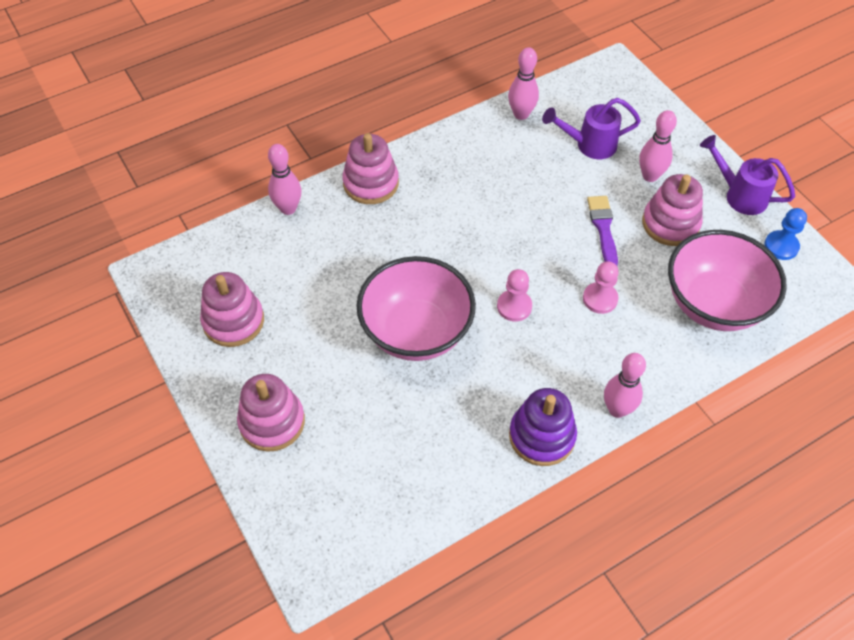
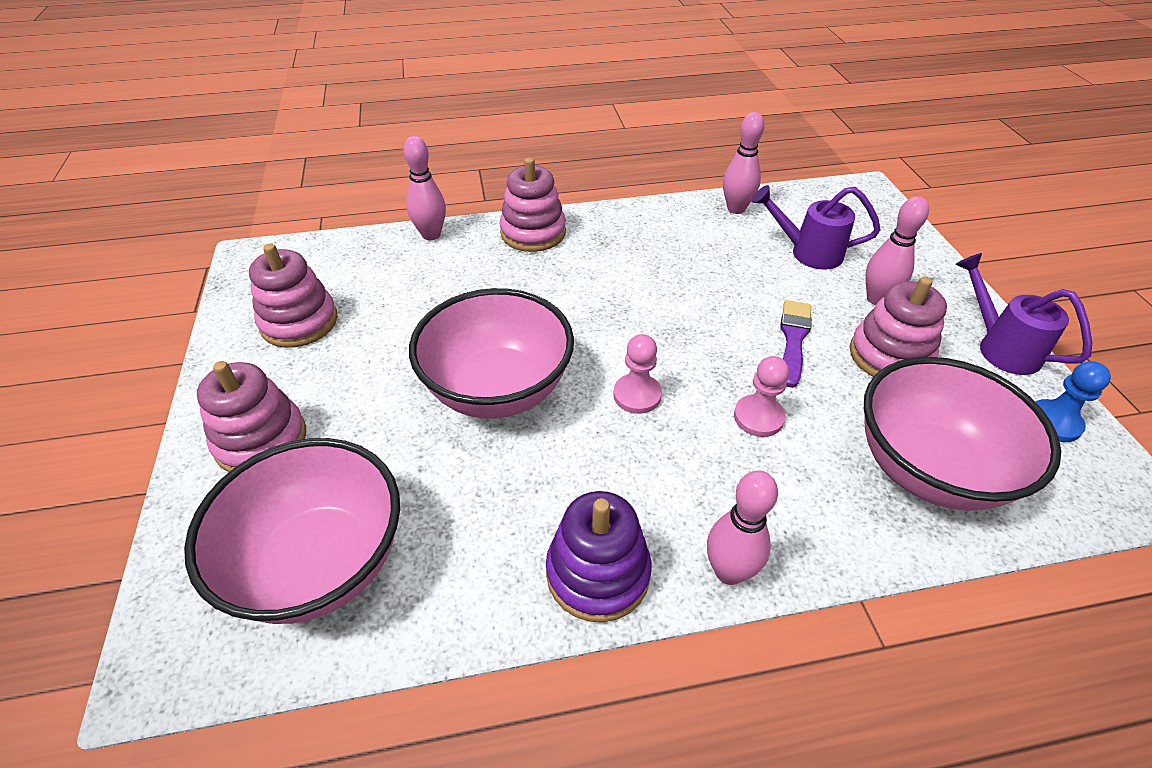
camera: 20 degrees right, 10 degrees down
none -> pink bowl [184,438,400,624]

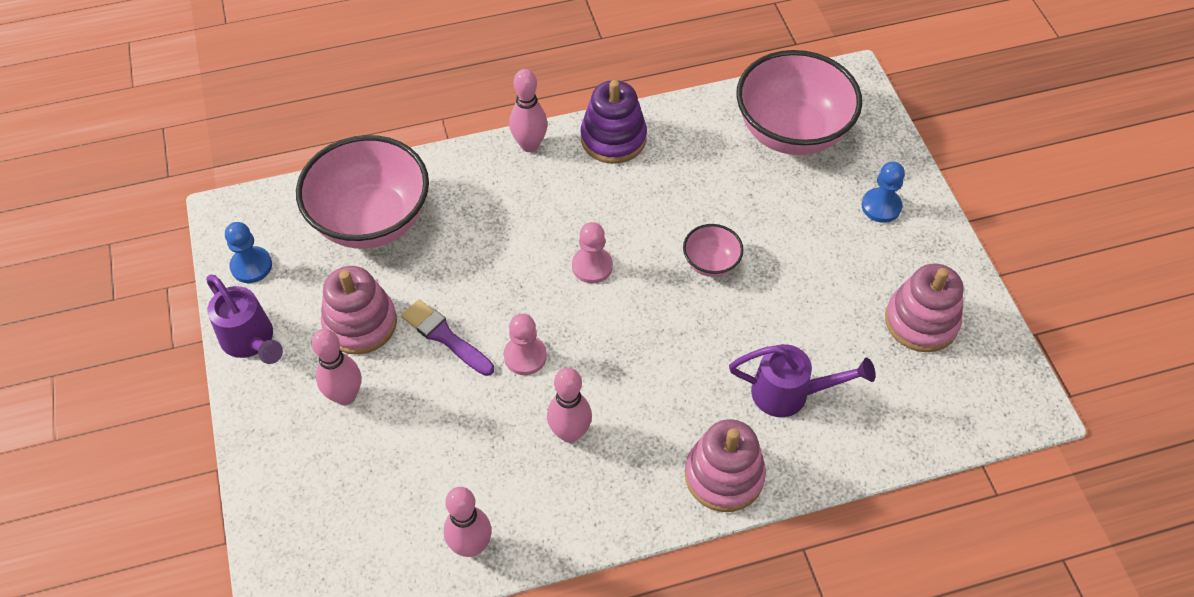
camera: 175 degrees right, 10 degrees up
pink stacking toy [197,361,306,472] -> blue pawn [862,162,905,223]
pink bowling pin [403,136,446,240] -> pink bowling pin moved to [547,368,592,443]
pink bowl [409,288,574,419] -> pink bowl [683,224,744,277], size x0.46
pink pawn [734,356,789,437] -> pink pawn moved to [504,314,547,375]
purple watering can [752,185,880,270] -> purple watering can moved to [729,344,876,417]
purple brush [780,300,812,388] -> purple brush turned 120 degrees clockwise [401,299,494,376]

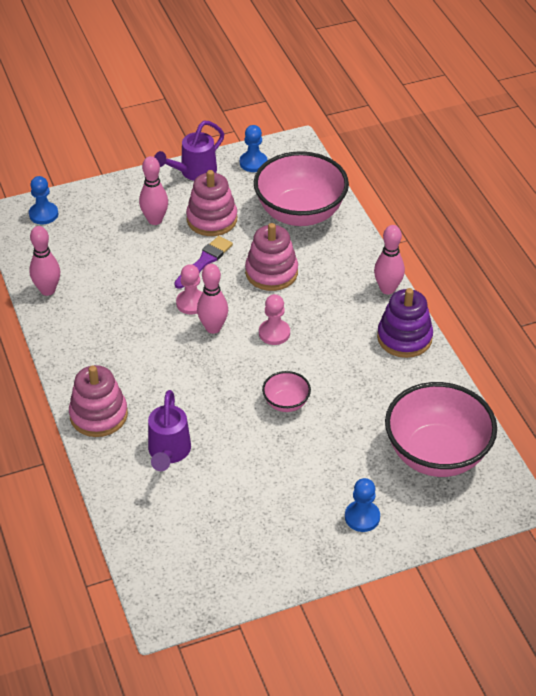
camera: 85 degrees right, 10 degrees down
pink bowling pin [547,368,592,443] -> pink bowling pin moved to [197,264,228,334]
pink stacking toy [885,264,963,352] -> pink stacking toy moved to [245,223,298,291]
none -> blue pawn [29,176,58,224]

